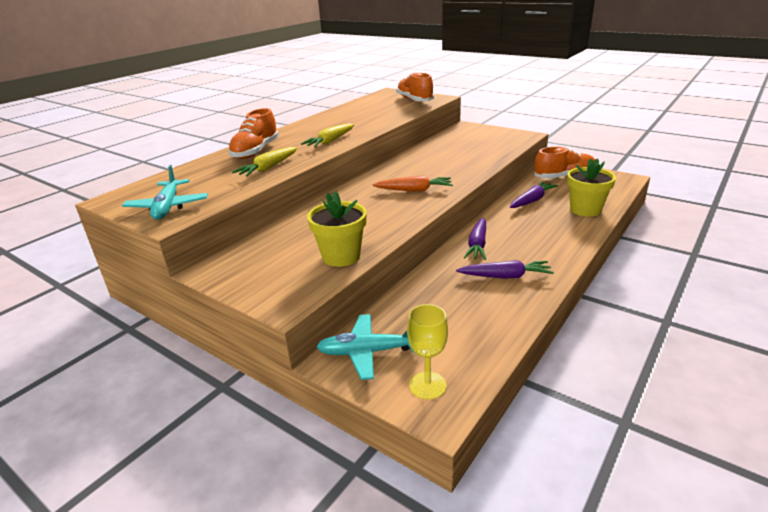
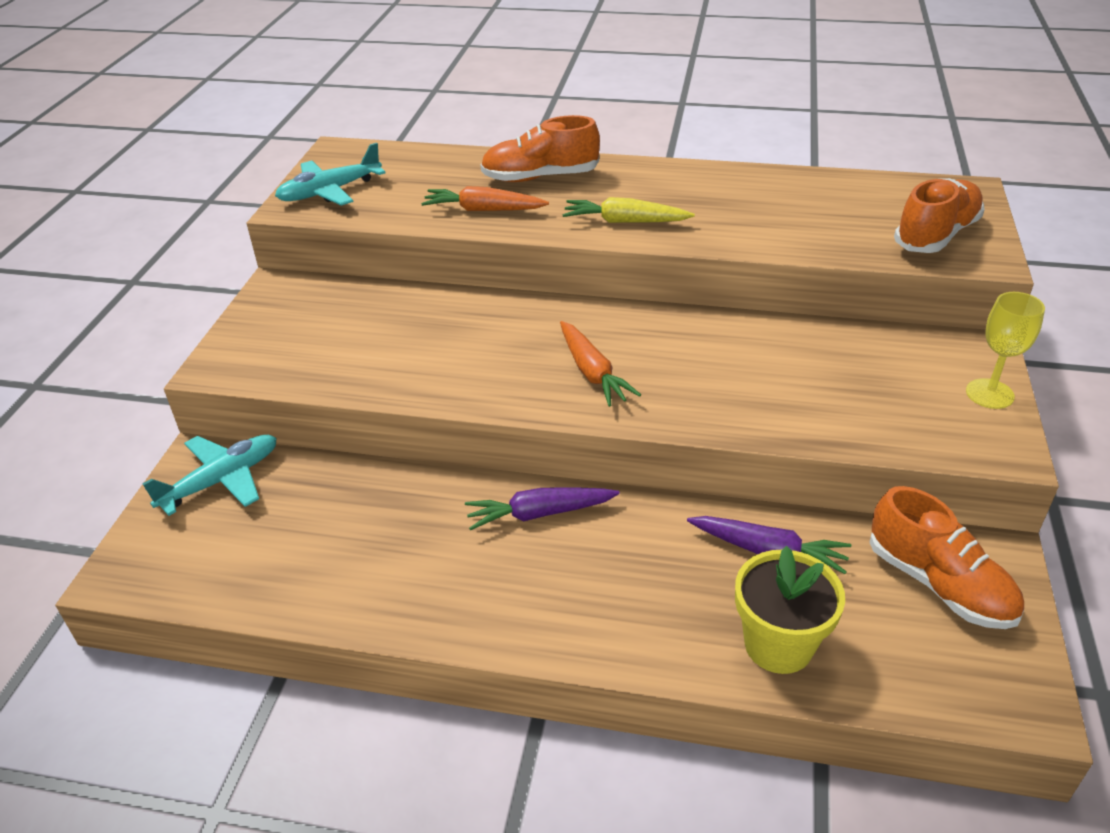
camera: 65 degrees right, 10 degrees up
yellow carrot [232,147,297,177] -> orange carrot [421,186,549,211]
yellow flower pot [307,191,367,267] -> none
turquoise plane [316,314,415,380] -> turquoise plane turned 75 degrees clockwise [142,435,277,516]
yellow goblet [407,304,448,400] -> yellow goblet moved to [966,292,1045,409]
purple carrot [456,260,554,279] -> none

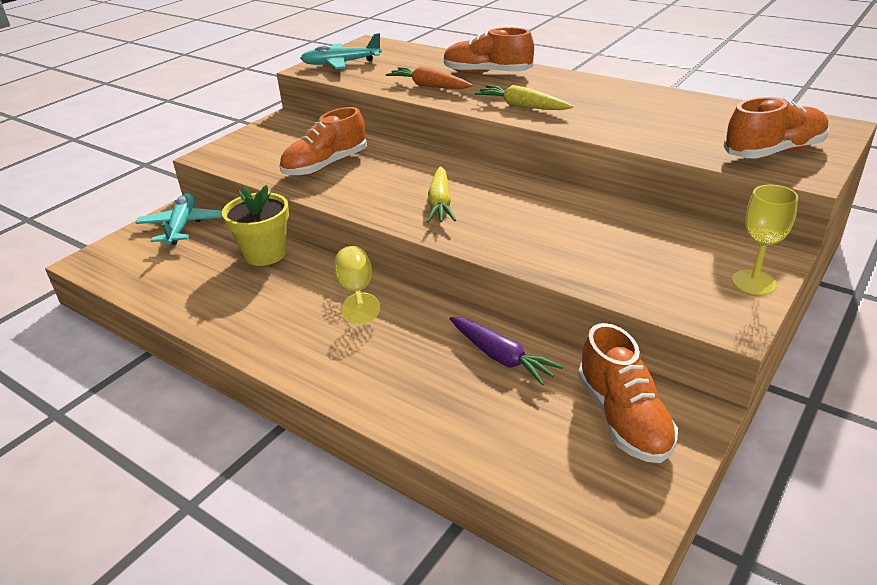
camera: 25 degrees right, 5 degrees down
turquoise plane [142,435,277,516] -> turquoise plane turned 75 degrees counterclockwise [136,193,223,245]
purple carrot [465,487,620,530] -> yellow goblet [335,246,380,325]
orange carrot [560,321,641,407] -> yellow carrot [427,166,456,223]
yellow flower pot [735,546,845,674] -> yellow flower pot moved to [222,185,289,266]
none -> orange shoe [279,107,367,176]

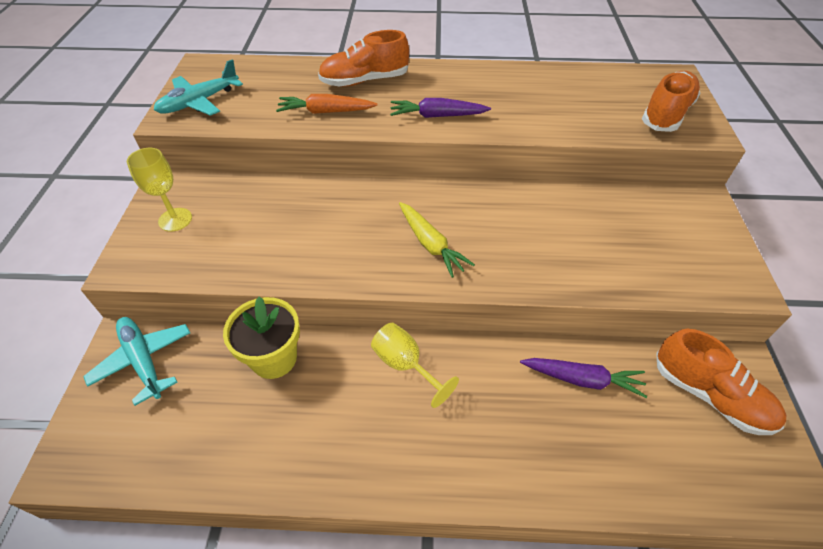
camera: 35 degrees left, 15 degrees up
orange shoe [279,107,367,176] -> none
yellow carrot [474,85,573,110] -> purple carrot [390,98,491,118]
yellow goblet [732,185,798,295] -> yellow goblet moved to [127,148,192,231]

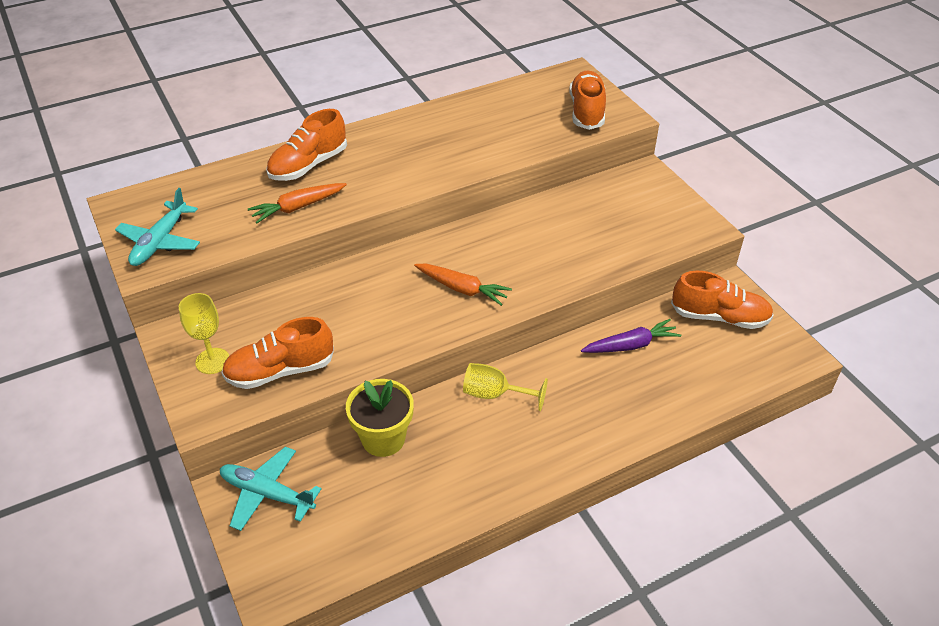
camera: 30 degrees left, 5 degrees down
purple carrot [390,98,491,118] -> none
yellow carrot [399,202,475,278] -> orange carrot [414,264,512,306]
none -> orange shoe [221,317,334,389]

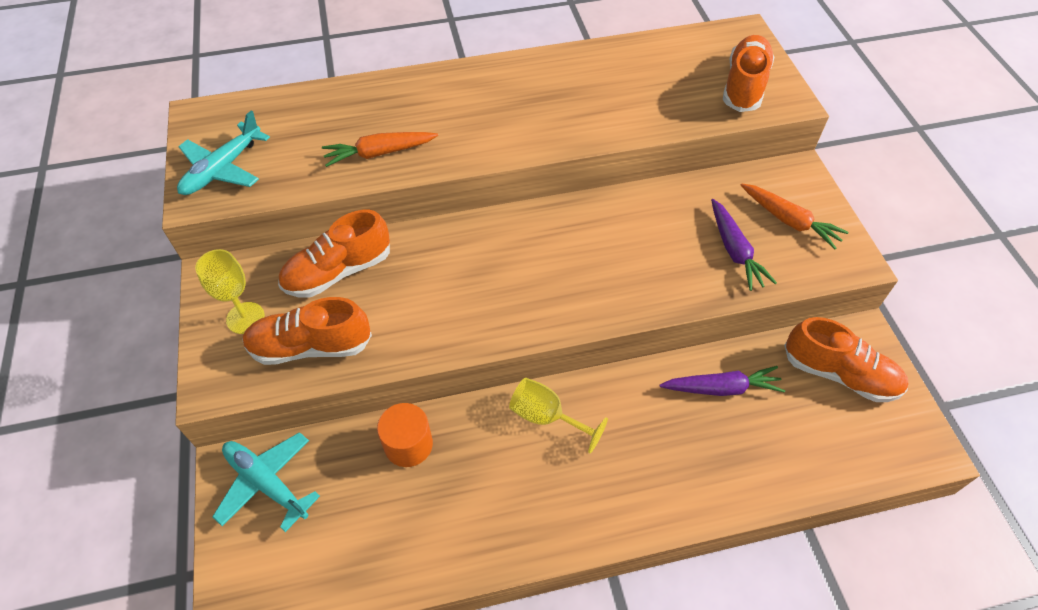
camera: 15 degrees right, 10 degrees up
orange shoe [266,109,347,181] -> orange shoe moved to [278,210,390,297]
yellow flower pot [346,379,414,457] -> orange cylinder [377,403,433,467]
orange carrot [414,264,512,306] -> orange carrot moved to [741,183,849,250]
none -> purple carrot [711,199,777,291]

